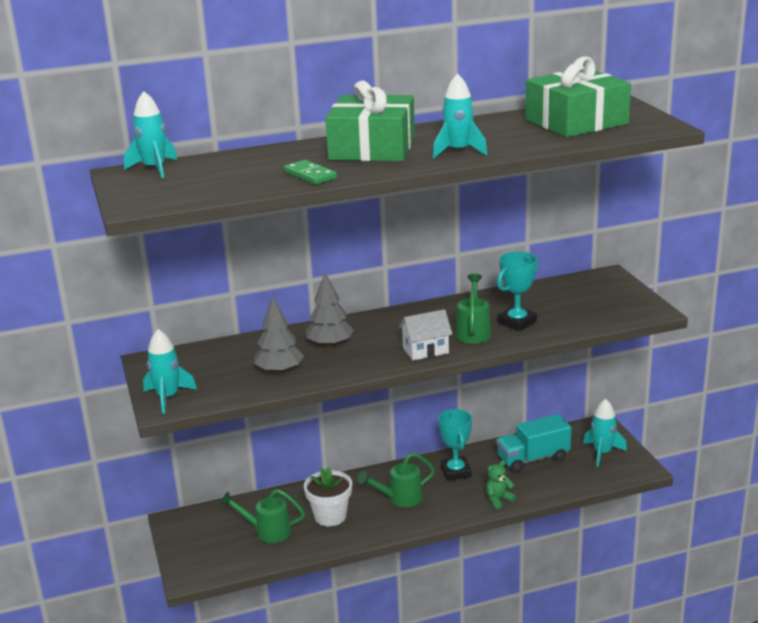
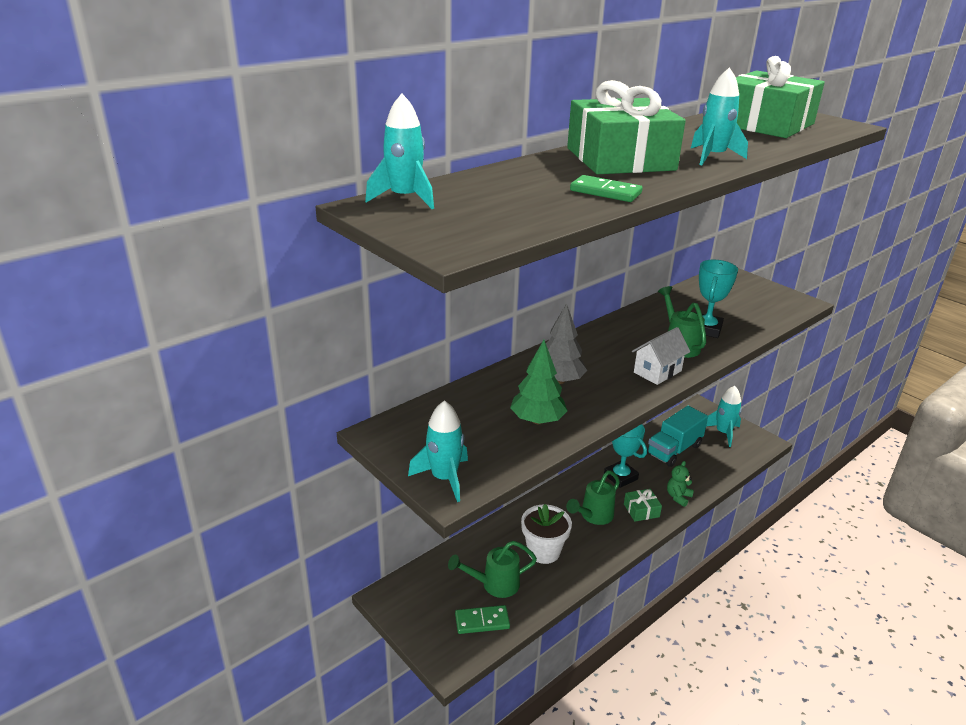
camera: 25 degrees left, 5 degrees up
grey tree [254,296,304,374] -> green tree [510,340,567,424]
none -> green domino [455,605,510,634]
none -> green gift [624,489,662,522]

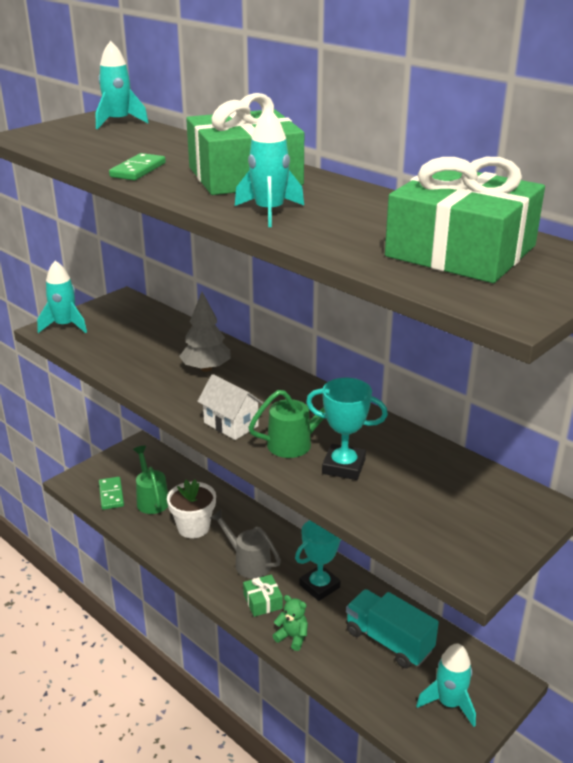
camera: 85 degrees right, 0 degrees up
green tree [510,340,567,424] -> none
green watering can [566,471,620,525] -> grey watering can [210,510,281,579]

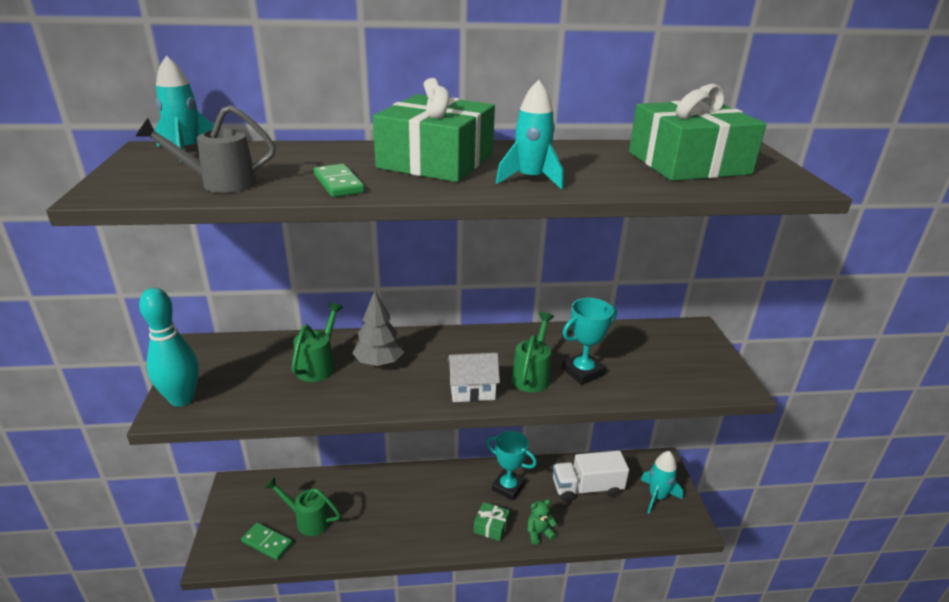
camera: 50 degrees left, 0 degrees up
turquoise rocket [37,260,87,333] -> turquoise bowling pin [139,288,199,407]
white flower pot [167,480,216,538] -> none
grey watering can [210,510,281,579] -> grey watering can moved to [136,105,276,193]
turquoise trophy [295,520,341,601] -> turquoise trophy turned 60 degrees counterclockwise [486,431,537,501]
turquoise truck [346,589,439,669] -> white truck [553,450,629,502]
none -> green watering can [291,302,343,382]

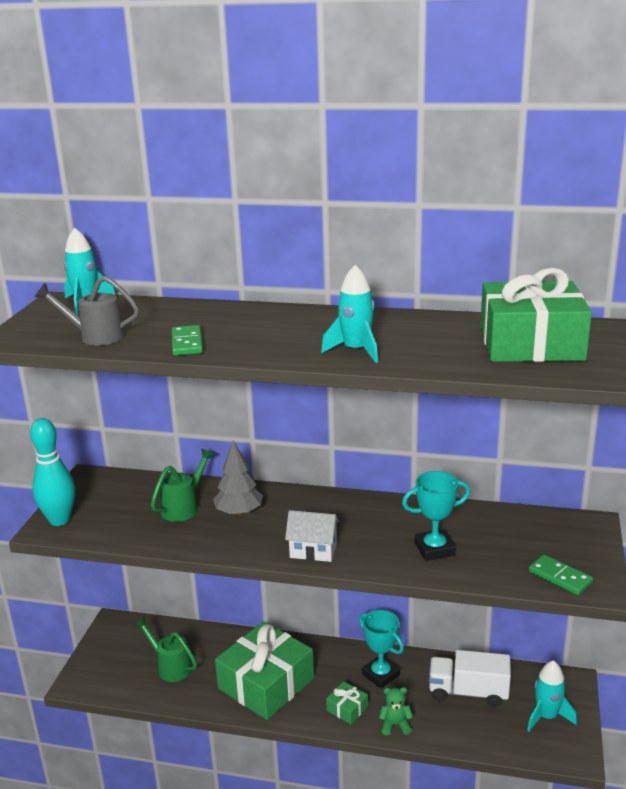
camera: 20 degrees right, 5 degrees down
green domino [241,522,293,560] -> green domino moved to [529,555,593,595]
green gift [373,78,495,182] -> green gift moved to [215,621,314,720]
green watering can [511,312,554,393] -> none

